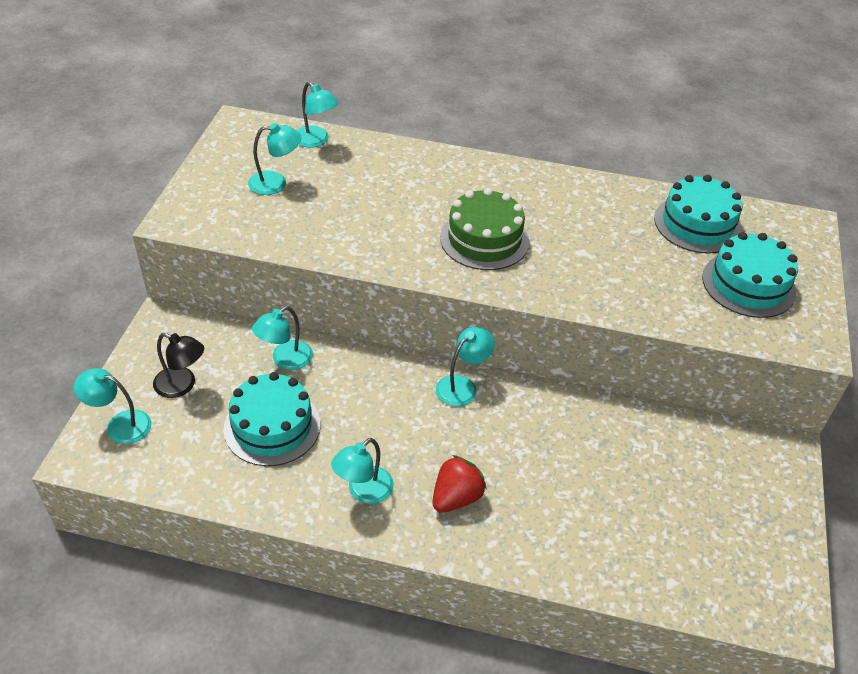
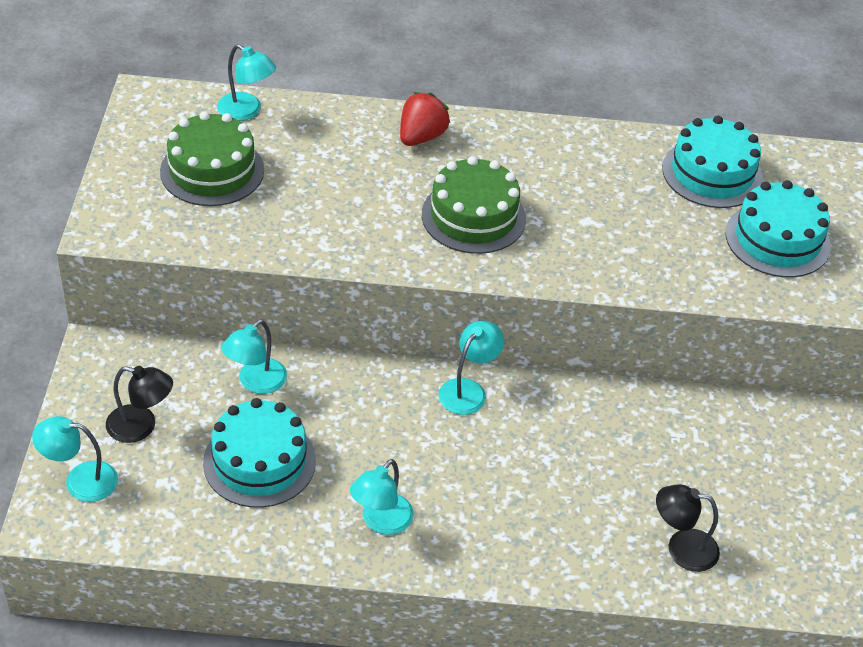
camera: 10 degrees left, 0 degrees up
turquoise lamp [248,123,301,195] -> green cake [160,111,264,206]
red strawberry [432,455,487,513] -> red strawberry moved to [400,92,450,146]
none -> black lamp [656,484,720,572]

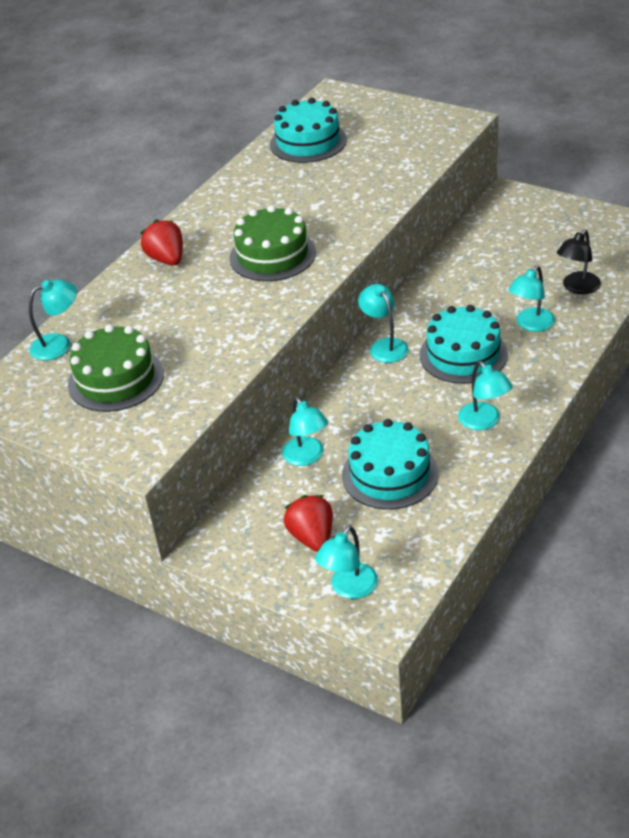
camera: 55 degrees left, 5 degrees down
black lamp [106,366,173,443] -> red strawberry [284,495,333,552]
turquoise cake [726,180,831,277] -> turquoise cake moved to [420,305,508,384]
none -> turquoise lamp [508,266,555,332]

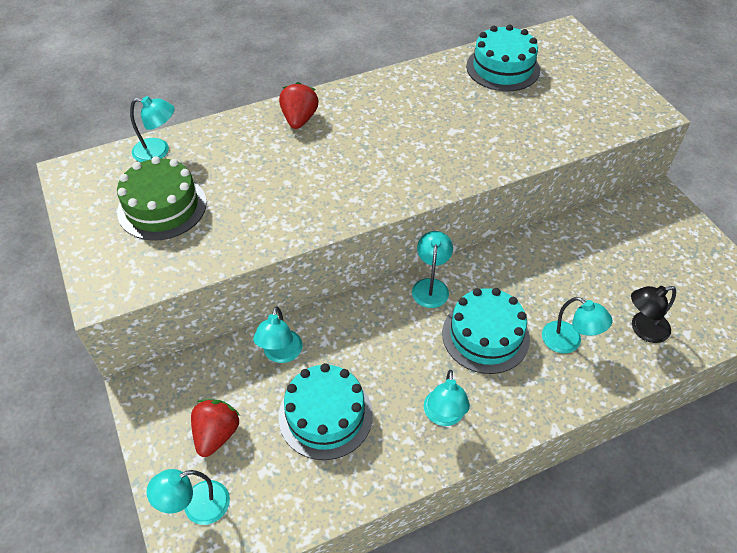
camera: 30 degrees right, 10 degrees up
green cake [229,205,316,281] -> none
turquoise lamp [508,266,555,332] -> turquoise lamp turned 120 degrees counterclockwise [542,297,613,353]

